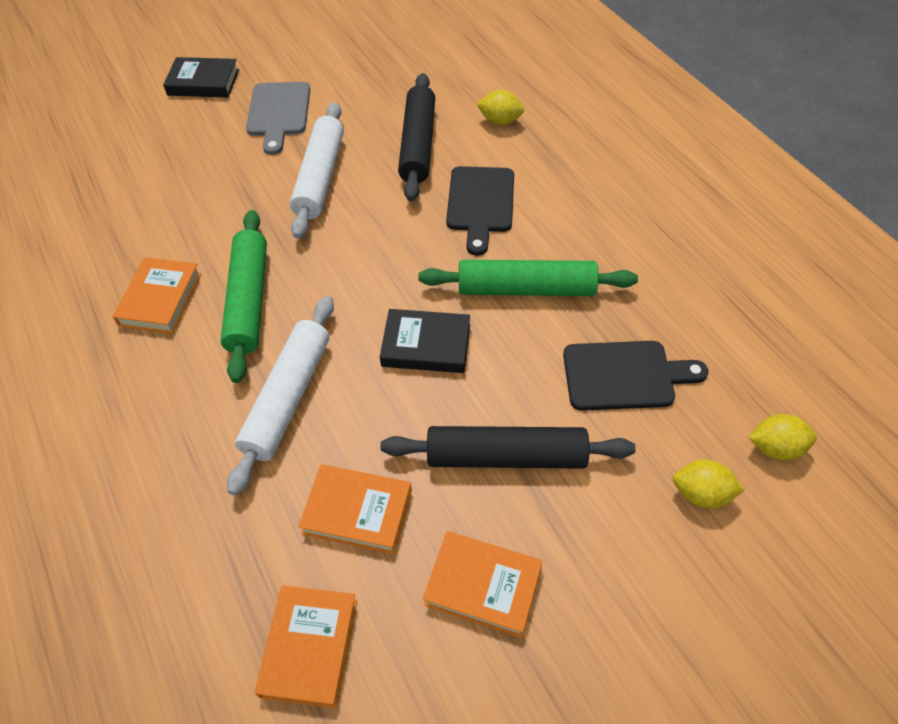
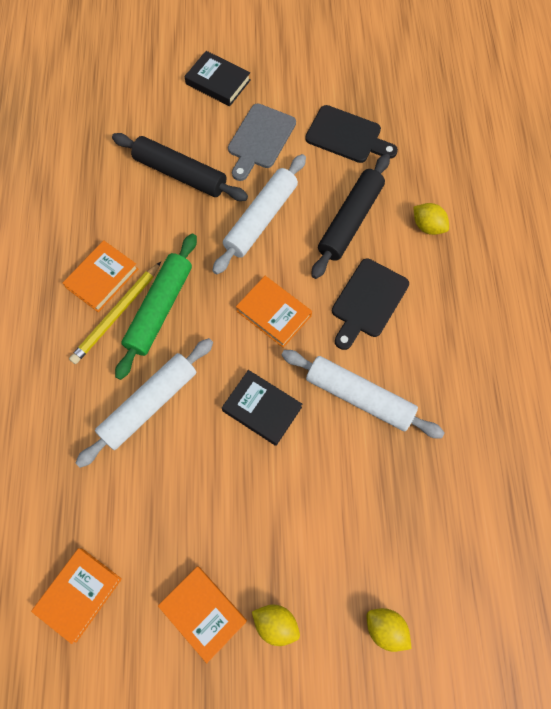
camera: 25 degrees right, 15 degrees up
orange book [298,464,412,554] -> orange book moved to [236,276,312,348]
black rolling pin [381,426,636,469] -> black rolling pin moved to [112,133,248,201]
green rolling pin [418,260,638,296] -> white rolling pin [282,350,445,439]
black cutting board [563,341,708,411] -> black cutting board moved to [305,105,398,163]
yellow lemon [749,414,817,461] -> yellow lemon moved to [252,605,300,646]
none -> yellow pencil [69,262,161,364]

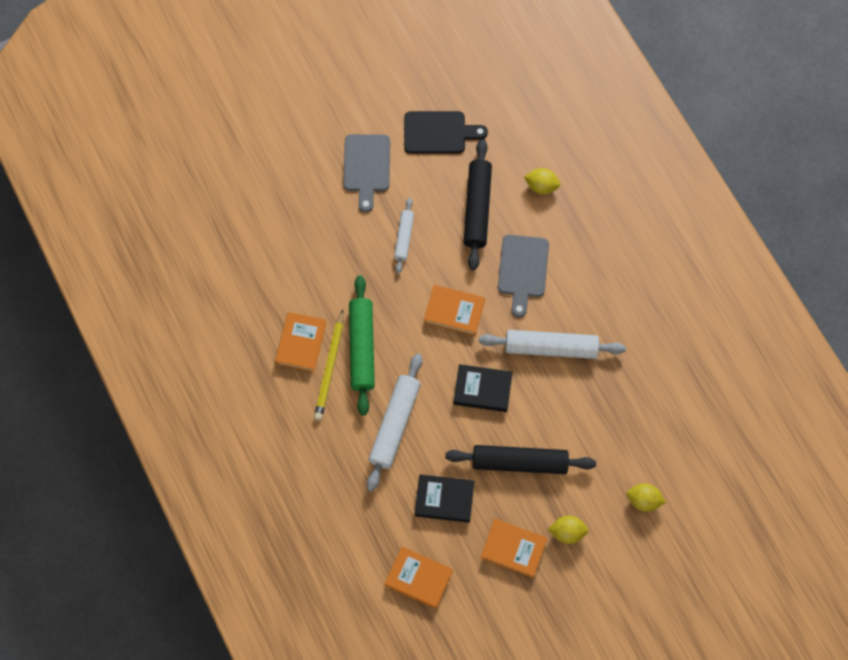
camera: 25 degrees left, 0 degrees up
orange book [31,548,122,644] -> orange book turned 75 degrees counterclockwise [385,547,453,609]
black rolling pin [112,133,248,201] -> black rolling pin moved to [445,445,596,474]
black book [184,51,251,106] -> black book moved to [415,474,474,523]
white rolling pin [212,154,306,274] -> white rolling pin [394,198,414,274], size x0.57
black cutting board [332,259,409,350] -> grey cutting board [498,235,549,318]

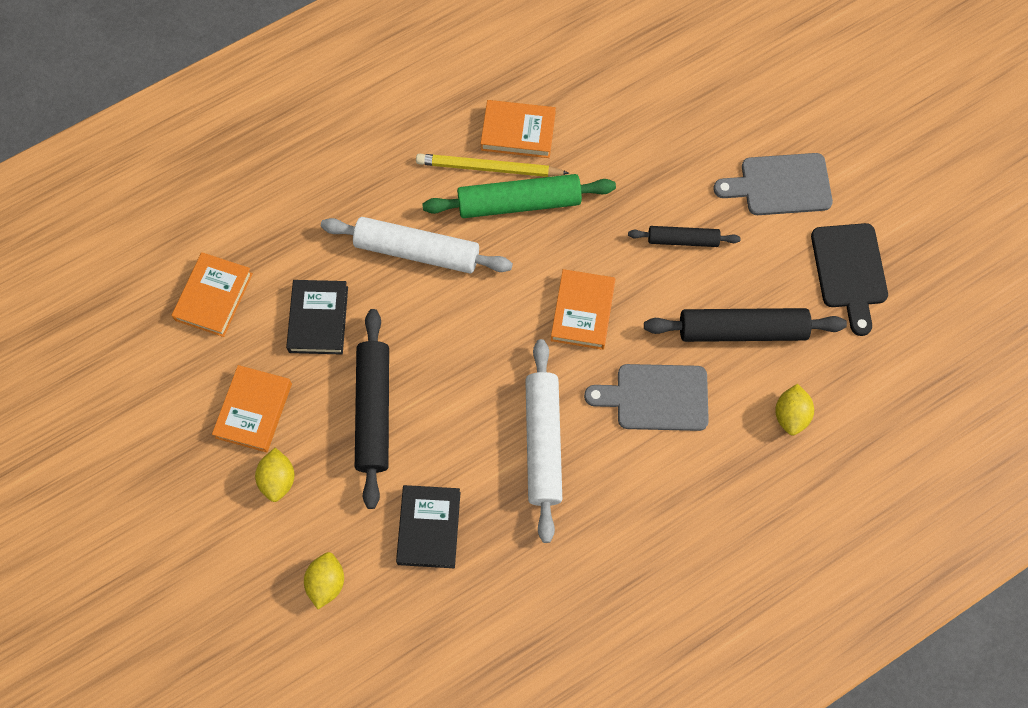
camera: 85 degrees right, 0 degrees up
white rolling pin [394,198,414,274] -> black rolling pin [628,226,741,247]
black book [453,364,513,412] -> black book moved to [396,485,461,568]

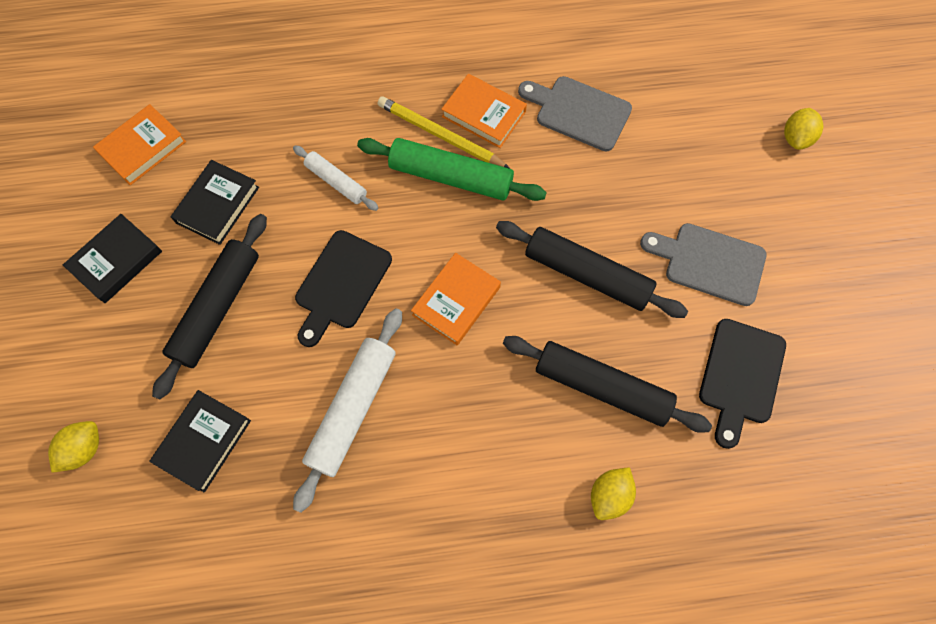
camera: 25 degrees right, 0 degrees up
orange book [212,365,292,453] -> black book [63,214,162,303]
yellow lemon [255,448,295,502] -> yellow lemon moved to [784,108,823,150]
white rolling pin [321,217,513,273] -> white rolling pin [293,145,378,211], size x0.57
grey cutting board [584,364,709,431] -> grey cutting board moved to [518,76,632,151]
black rolling pin [628,226,741,247] -> black rolling pin [496,221,688,318], size x1.75
none -> black cutting board [295,230,392,347]

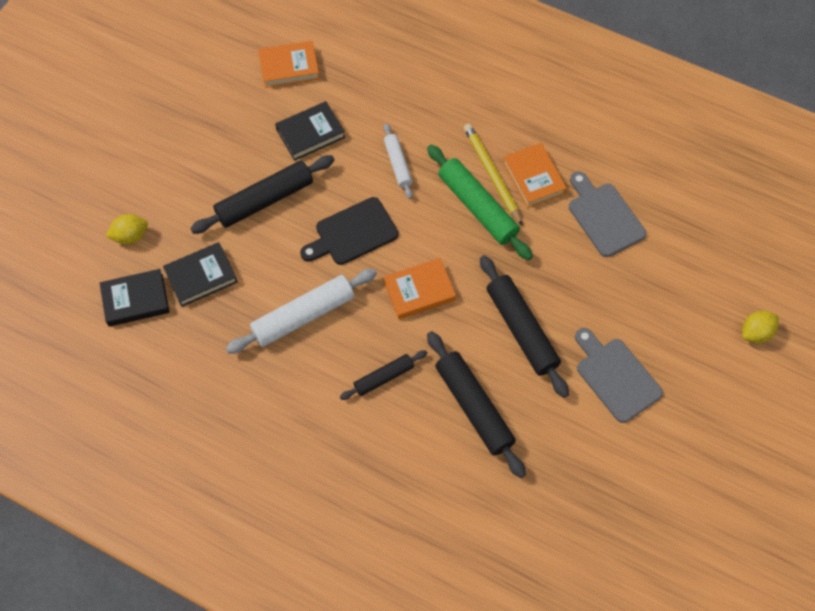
camera: 35 degrees right, 5 degrees down
black book [63,214,162,303] -> black book moved to [100,269,170,327]
yellow lemon [591,467,636,520] -> none
black cutting board [699,319,786,449] -> none
none -> black rolling pin [340,350,427,400]

